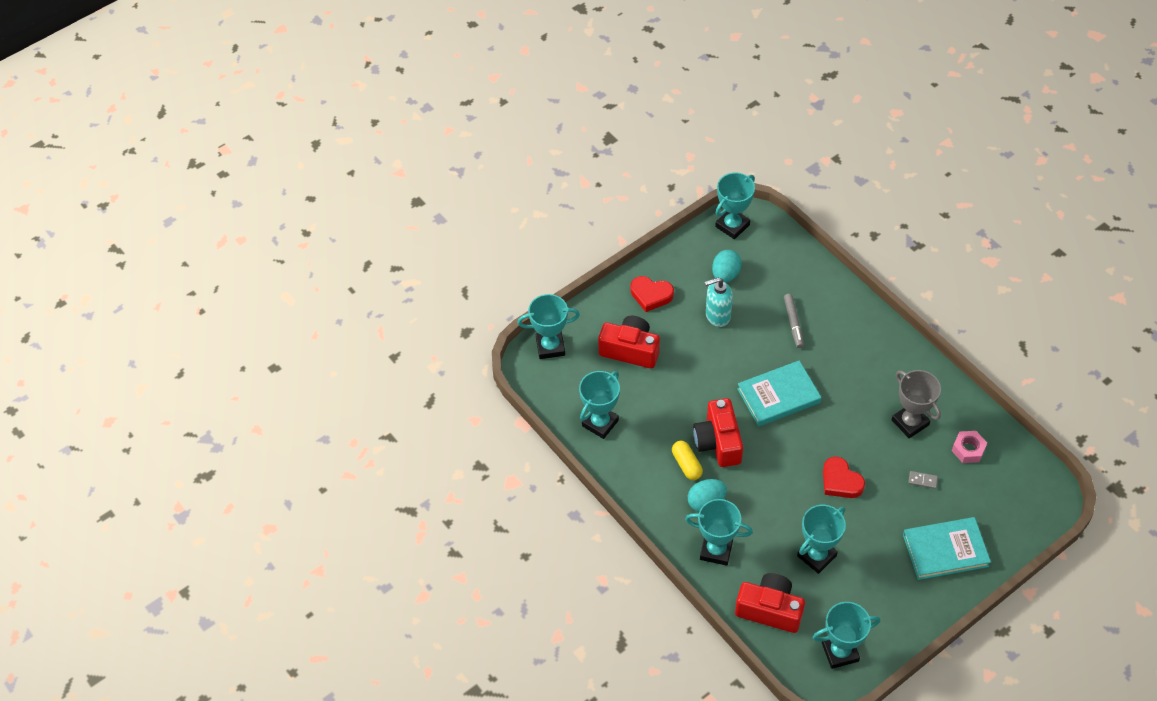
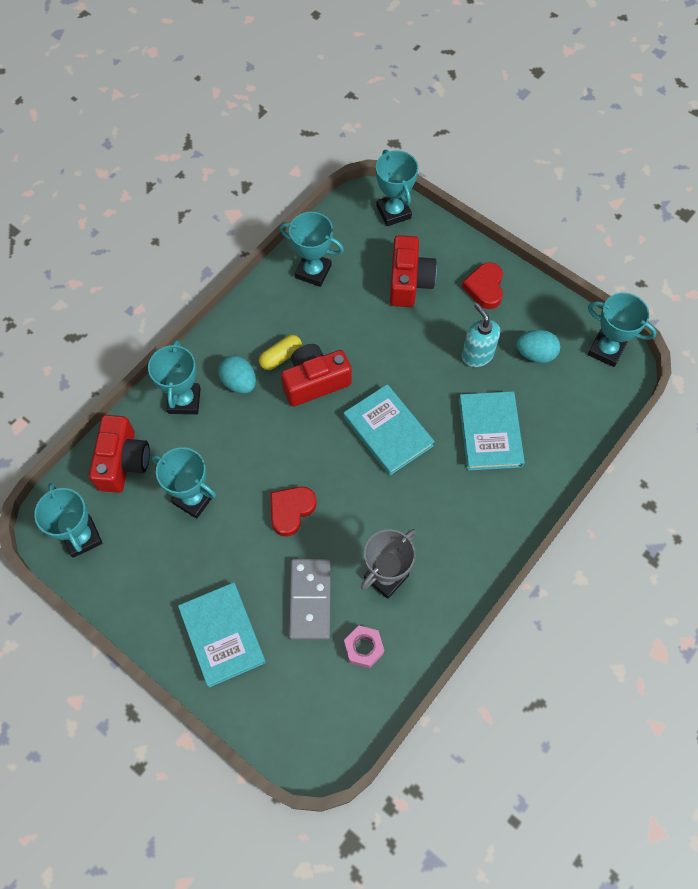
camera: 75 degrees right, 10 degrees up
grey marker [784,294,804,348] -> turquoise book [459,391,525,470]
grey domino [908,471,938,489] -> grey domino [289,559,331,640], size x2.45

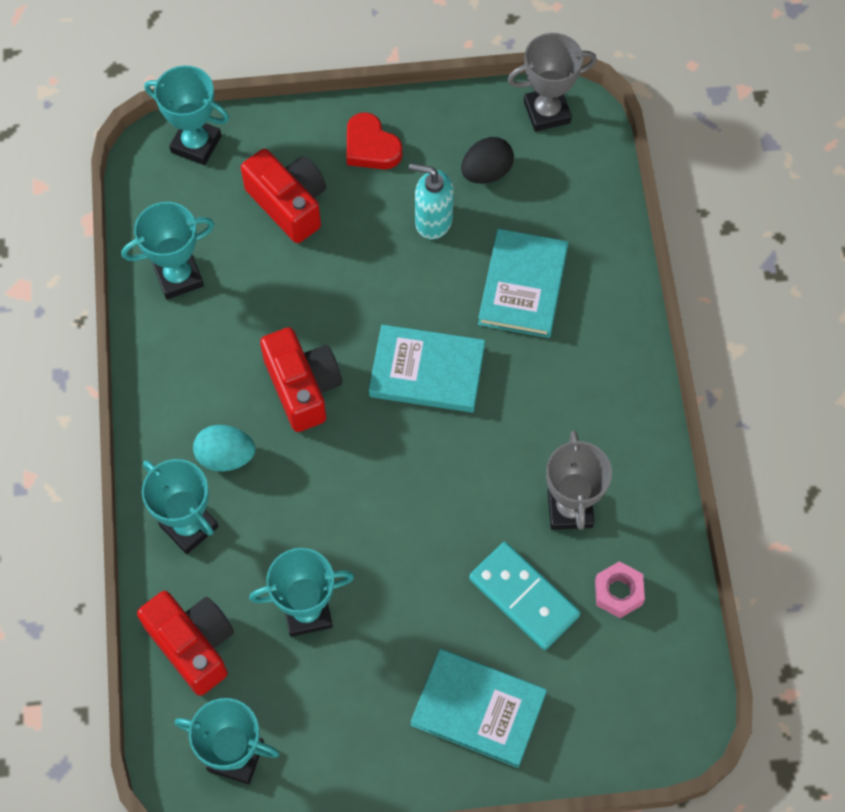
camera: 45 degrees left, 0 degrees up
yellow capsule [259,335,302,370] -> none
red heart [270,487,317,537] -> none
red camera [281,344,352,407] -> red camera turned 135 degrees clockwise [260,327,342,432]
grey domino [289,559,331,640] -> turquoise domino [469,542,580,650]
turquoise book [459,391,525,470] -> turquoise book turned 60 degrees clockwise [478,229,568,338]
turquoise egg [516,330,560,363] -> black egg [461,137,514,184]
turquoise trophy [588,293,657,367] -> grey trophy [508,33,597,132]

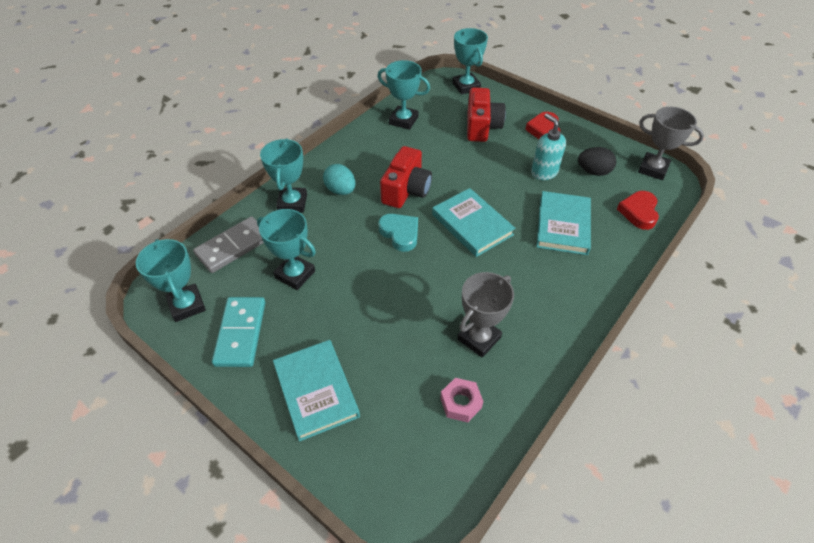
camera: 45 degrees right, 15 degrees down
red camera [137,591,234,696] -> grey domino [193,216,264,273]
turquoise domino [469,542,580,650] -> turquoise domino moved to [212,297,265,367]
turquoise book [478,229,568,338] -> turquoise book turned 45 degrees counterclockwise [537,191,591,255]
none -> turquoise heart [378,214,418,252]
none -> red heart [617,191,659,230]

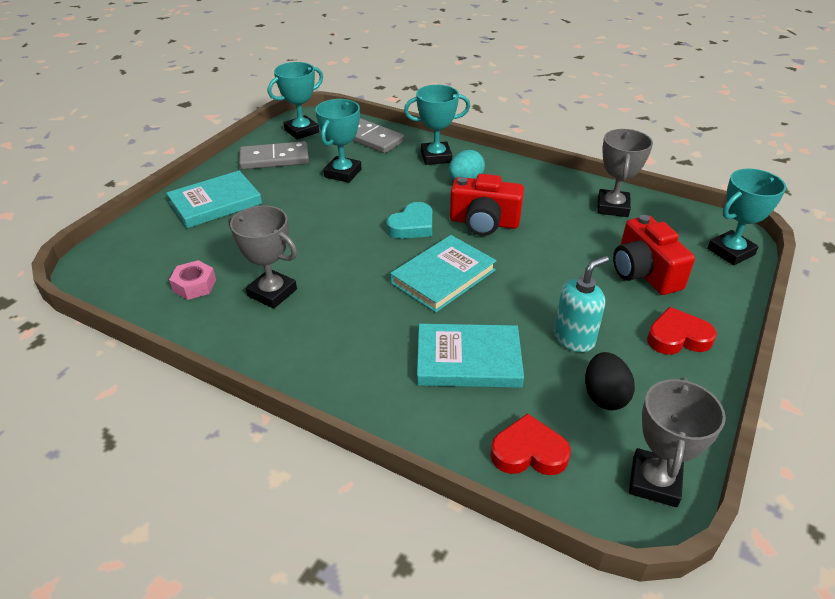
camera: 80 degrees right, 10 degrees down
turquoise domino [212,297,265,367] -> grey domino [239,141,309,170]
turquoise trophy [378,60,430,130] -> grey trophy [597,129,653,217]
red camera [467,87,506,142] -> red camera turned 75 degrees clockwise [613,215,695,295]

